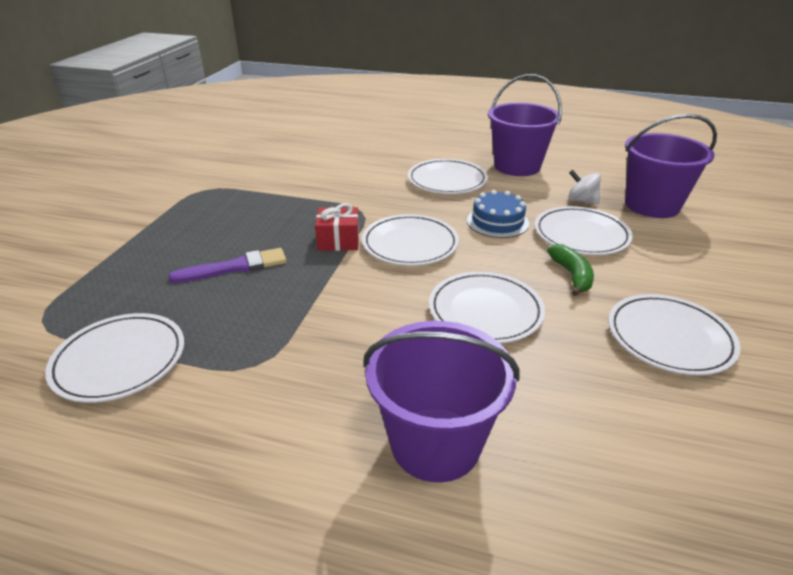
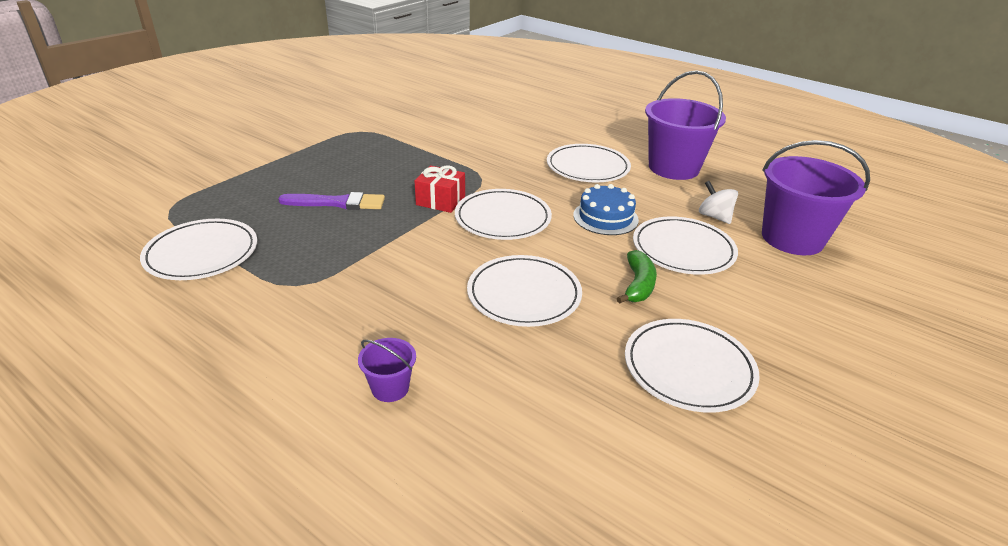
camera: 20 degrees right, 0 degrees up
purple bucket [363,321,520,483] -> purple bucket [358,338,416,402], size x0.45

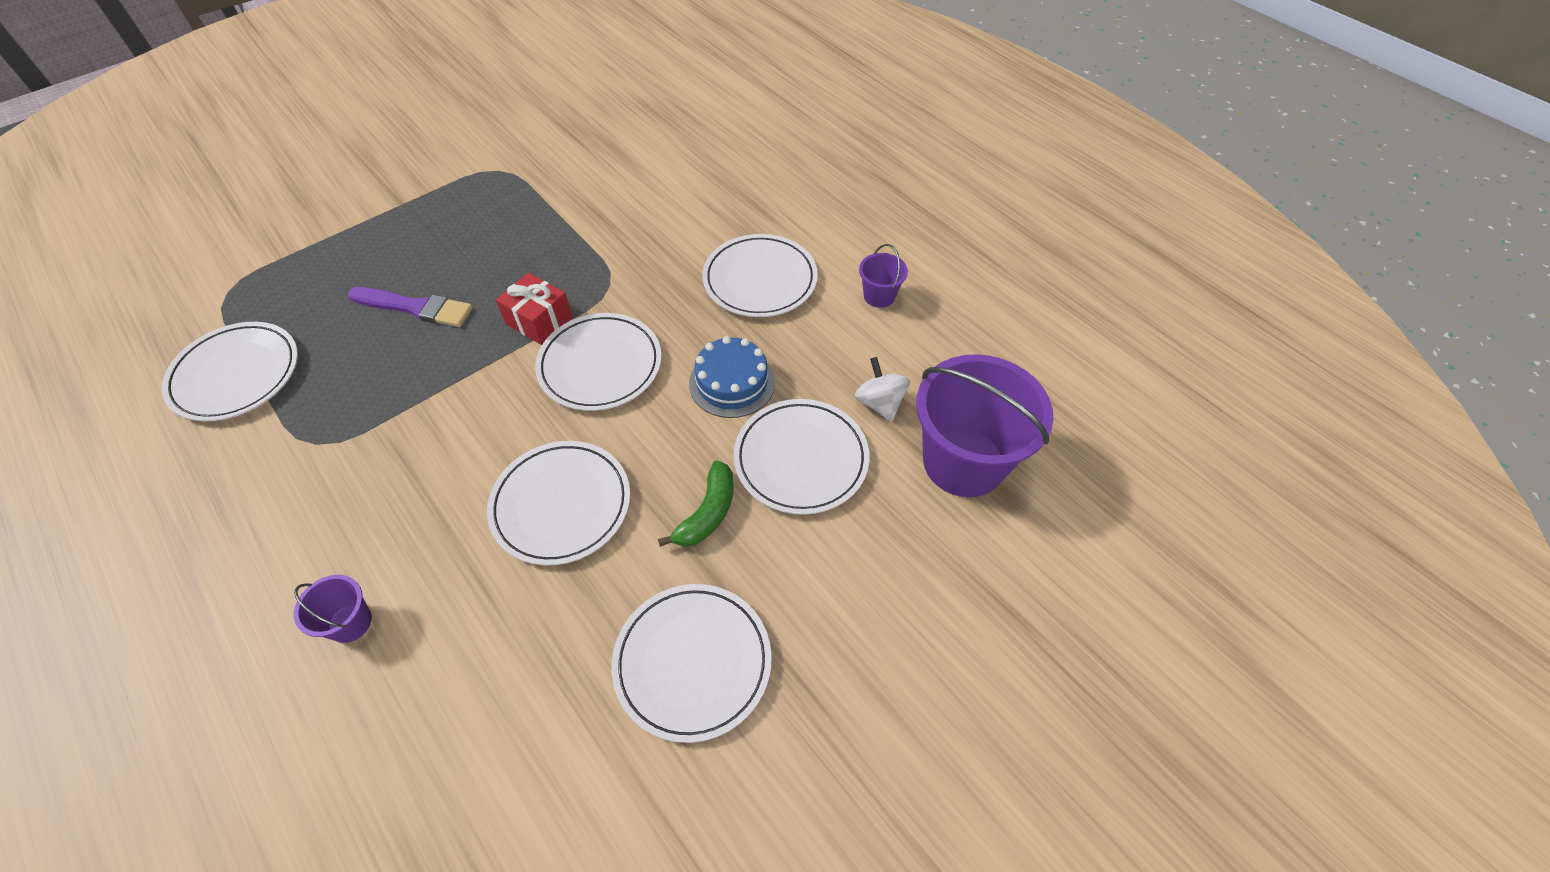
camera: 15 degrees right, 20 degrees up
purple bucket [645,70,726,180] -> purple bucket [859,244,908,308], size x0.45

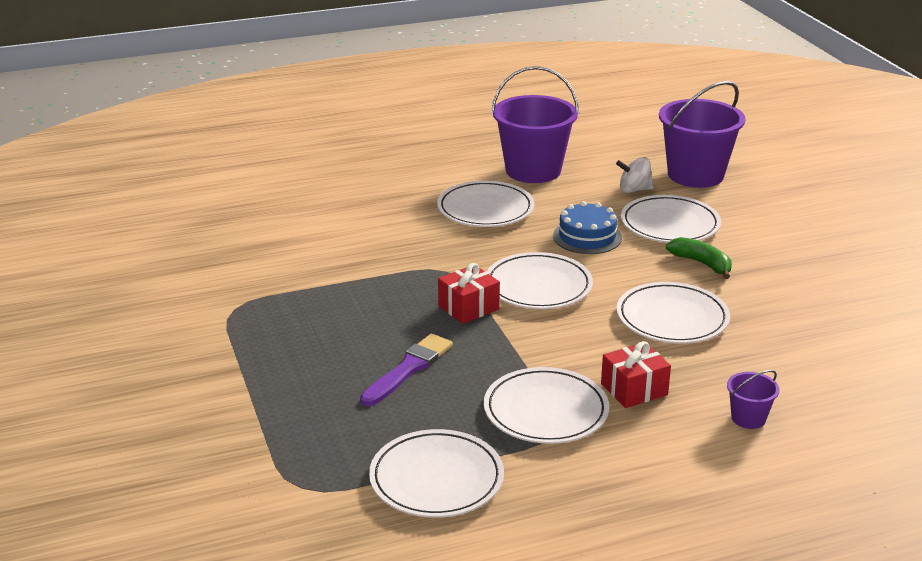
camera: 70 degrees left, 25 degrees down
white plate [612,584,772,743] -> white plate moved to [484,367,609,444]
purple bucket [859,244,908,308] -> purple bucket [491,66,579,183], size x2.24
none -> red gift [601,341,671,408]

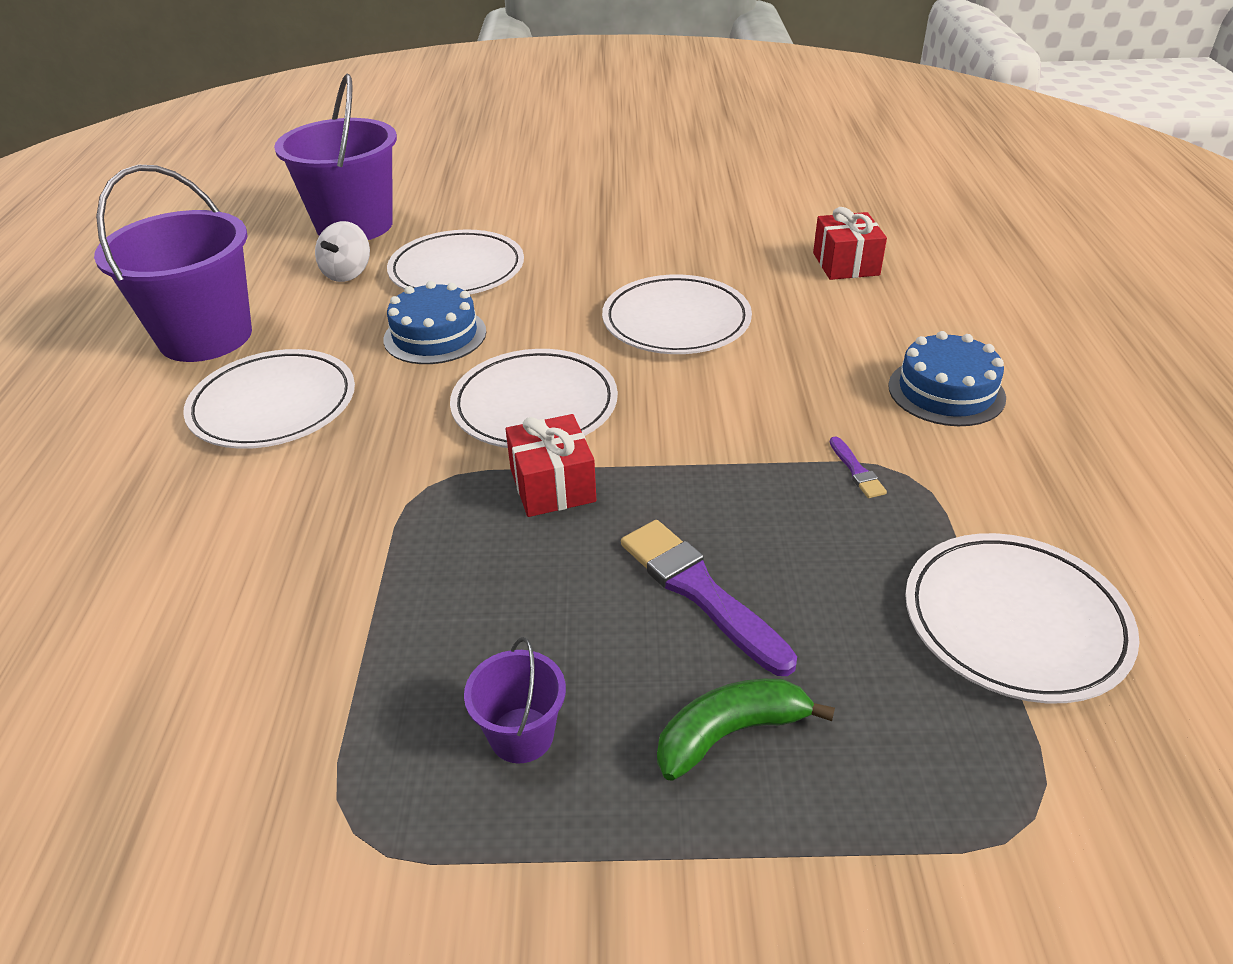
camera: 70 degrees left, 10 degrees up
white plate [484,367,609,444] -> purple brush [830,436,887,498]
red gift [601,341,671,408] -> red gift moved to [813,207,887,280]
green banana [666,237,732,279] -> green banana moved to [657,679,835,781]
purple bucket [727,370,779,429] -> purple bucket moved to [464,637,566,763]
none -> blue cake [888,331,1006,426]

